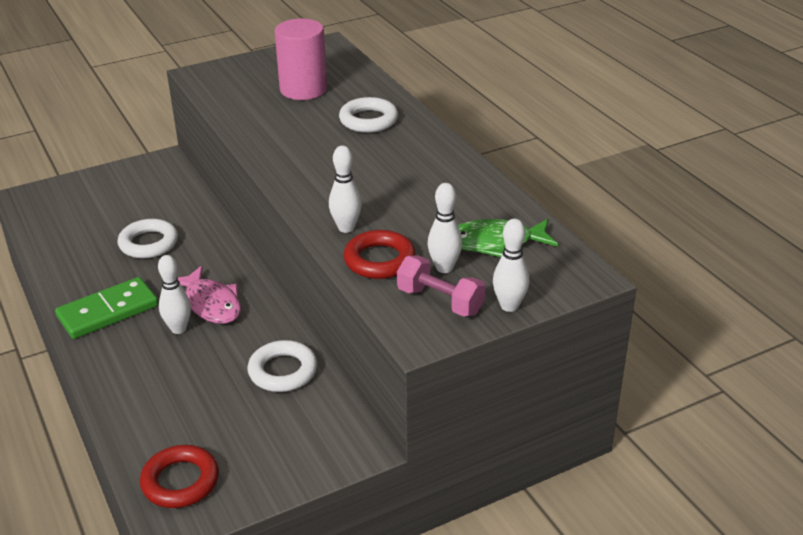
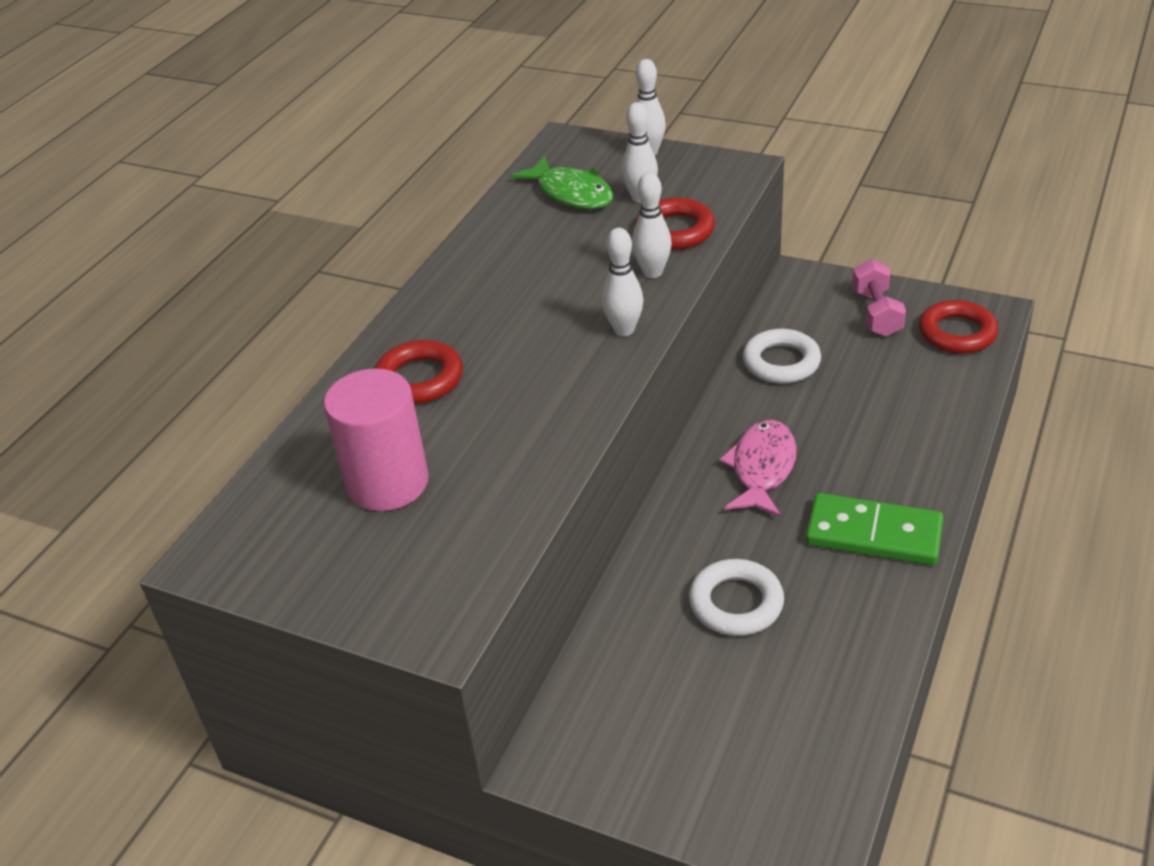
camera: 125 degrees left, 5 degrees up
white bowling pin [158,255,191,334] -> white bowling pin moved to [602,228,644,336]
white ring [339,97,398,133] -> red ring [374,340,463,404]
pink dumbbell [397,255,485,317] -> pink dumbbell moved to [852,259,906,337]

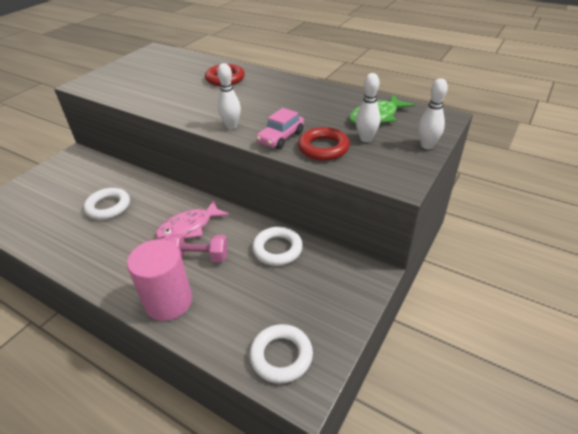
camera: 95 degrees right, 0 degrees up
pink cylinder [324,368,429,511] -> pink cylinder moved to [127,239,192,321]
white bowling pin [632,172,672,278] -> pink car [256,108,304,149]
pink fish [719,420,797,517] -> pink fish turned 120 degrees clockwise [156,200,229,240]
green domino [805,493,944,565] -> none
pink dumbbell [852,259,906,337] -> pink dumbbell moved to [166,234,228,262]
red ring [919,300,998,354] -> white ring [249,324,313,384]

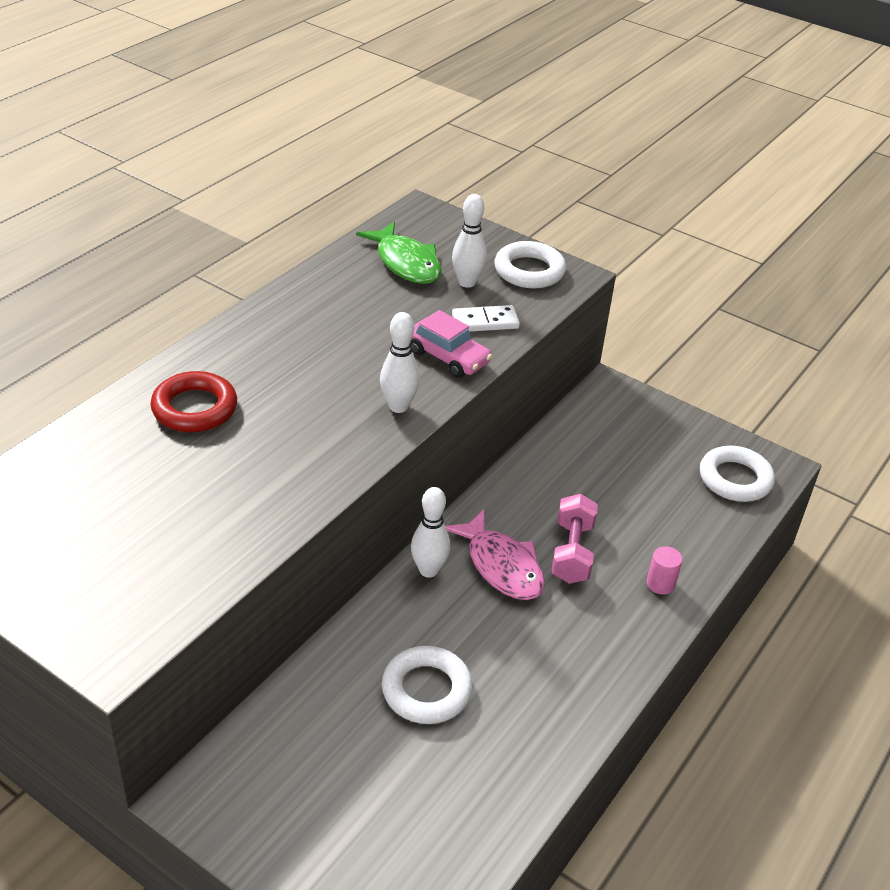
camera: 90 degrees left, 0 degrees up
pink cylinder [127,239,192,321] -> pink cylinder [647,546,683,594], size x0.42
white ring [252,227,303,266] -> white ring moved to [494,241,566,289]
red ring [298,127,350,161] -> white domino [452,305,520,332]
white bowling pin [418,78,448,149] -> white bowling pin moved to [411,487,450,577]

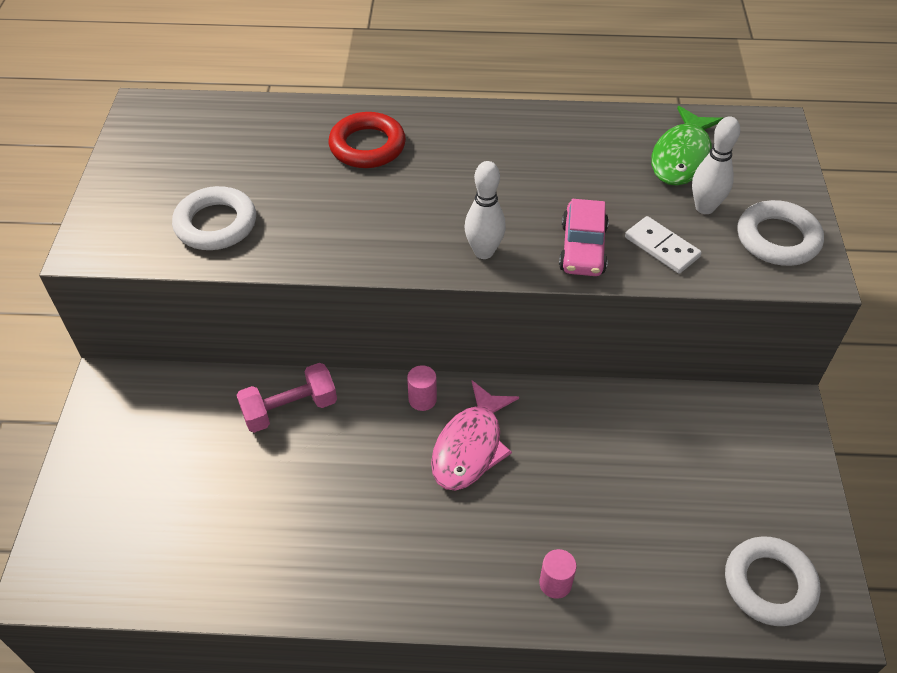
camera: 60 degrees right, 10 degrees up
white ring [382,646,473,724] -> white ring moved to [172,186,256,250]
white bowling pin [411,487,450,577] -> pink cylinder [407,365,437,411]
pink dumbbell [551,494,598,584] -> pink dumbbell moved to [236,363,337,433]

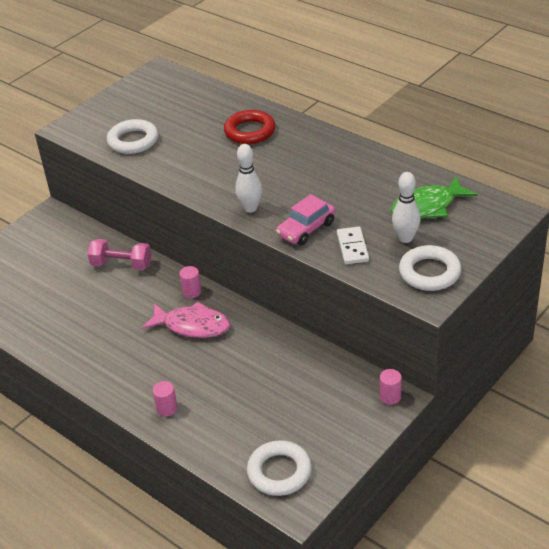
camera: 40 degrees right, 10 degrees down
pink fish [431,380,519,490] -> pink fish turned 135 degrees counterclockwise [142,302,230,338]
none -> pink cylinder [380,369,402,405]

